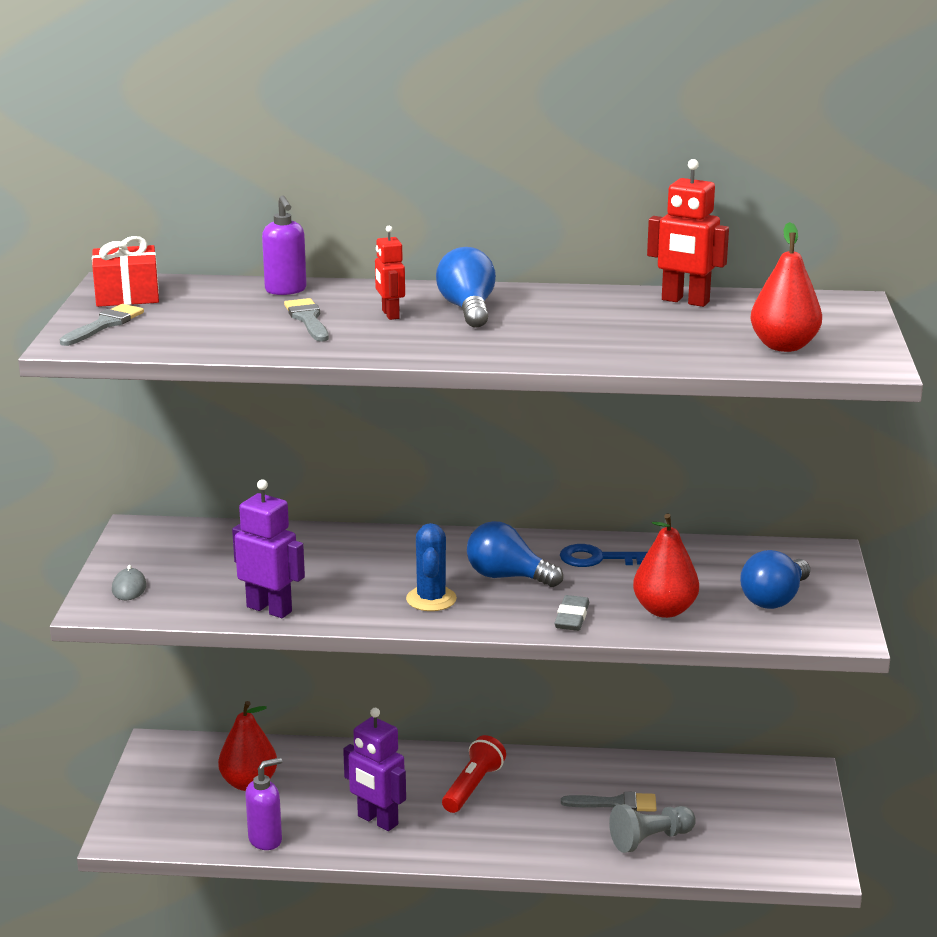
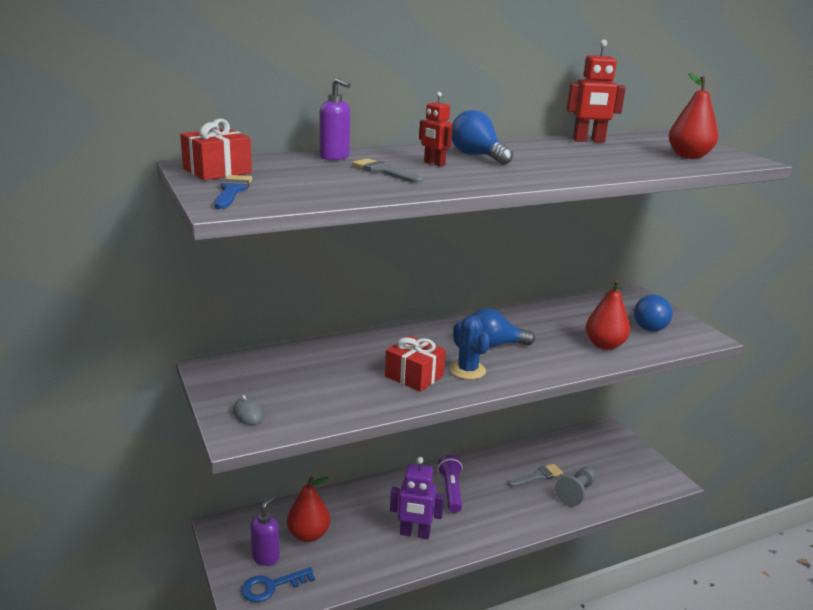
camera: 30 degrees left, 0 degrees up
grey brush [59,304,144,346] -> blue brush [214,175,252,209]
purple robot [232,479,305,618] -> none
purple soap dispenser [245,757,282,850] -> purple soap dispenser moved to [250,496,280,566]
red flashlight [442,735,506,813] -> purple flashlight [437,455,463,513]
grey eraser [555,595,589,631] -> none
blue key [560,544,647,567] -> blue key moved to [241,567,315,602]
none -> red gift [385,336,446,392]

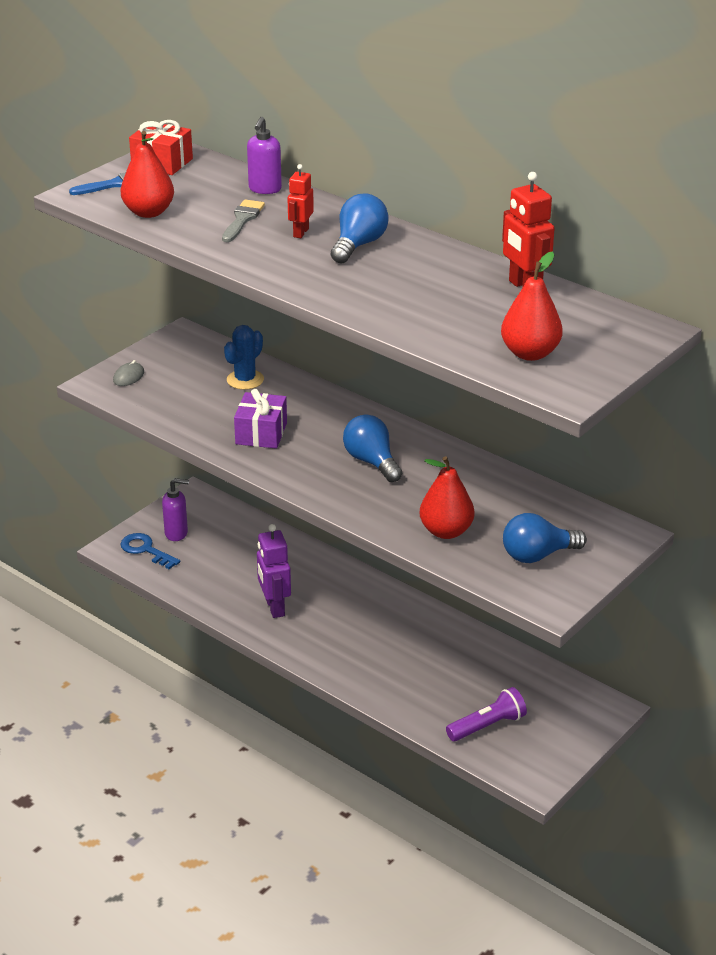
camera: 65 degrees right, 10 degrees up
red pear [287,477,330,542] -> red pear moved to [121,131,174,218]
red gift [385,336,446,392] -> purple gift [234,389,287,449]
purple flashlight [437,455,463,513] -> purple flashlight moved to [446,687,527,741]
blue cactus [450,316,490,380] -> blue cactus moved to [224,325,264,390]
grey brush [508,464,563,487] -> none
grey pawn [555,466,596,506] -> none

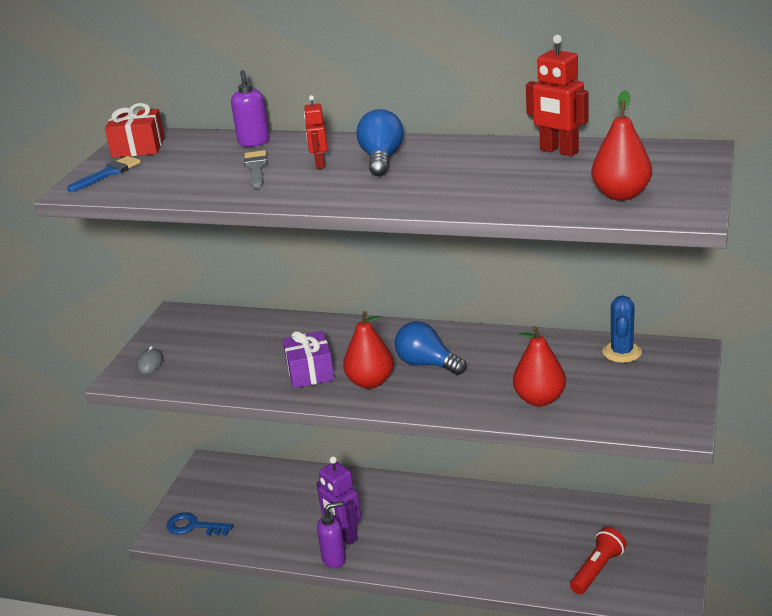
camera: 20 degrees left, 5 degrees down
red pear [121,131,174,218] -> red pear moved to [343,311,394,389]
purple soap dispenser [162,478,189,541] -> purple soap dispenser moved to [317,501,346,568]
blue cactus [224,325,264,390] -> blue cactus moved to [602,295,642,363]
purple flashlight [446,687,527,741] -> red flashlight [570,527,627,594]
blue light bulb [503,513,587,563] -> none

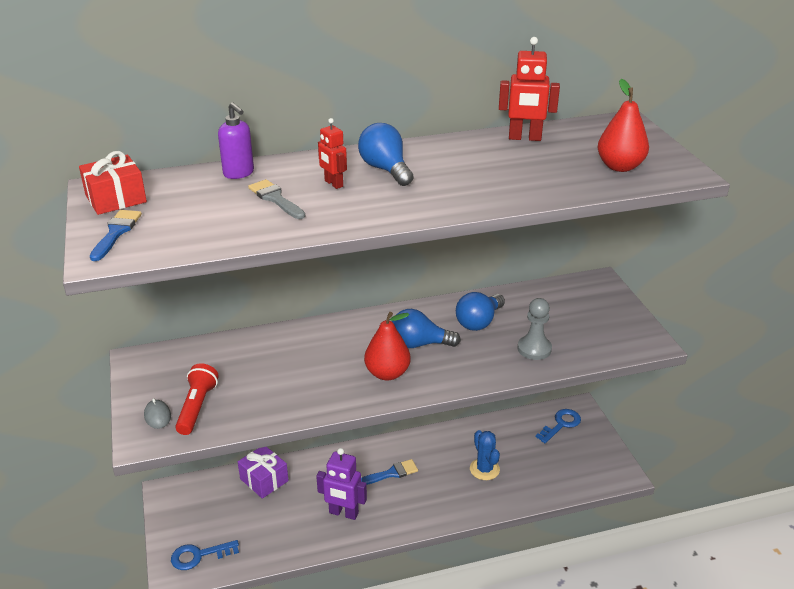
camera: 35 degrees left, 5 degrees up
purple gift [283,331,334,388] -> purple gift moved to [238,447,289,499]
purple soap dispenser [317,501,346,568] -> none
red pear [513,326,566,406] -> grey pawn [518,298,552,360]
red flashlight [570,527,627,594] -> red flashlight moved to [175,364,219,435]
blue cactus [602,295,642,363] -> blue cactus moved to [470,430,500,480]
none -> blue brush [361,459,418,485]
none -> blue light bulb [456,292,505,331]
none -> blue key [536,409,581,443]

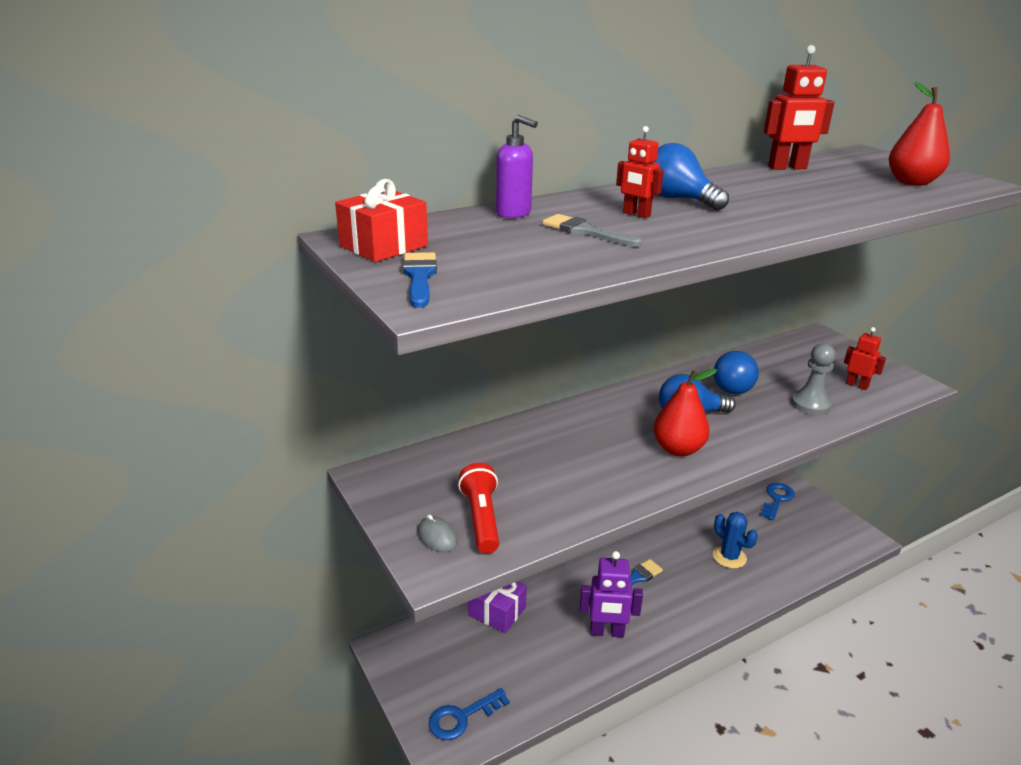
camera: 15 degrees left, 5 degrees down
none -> red robot [844,327,886,390]

